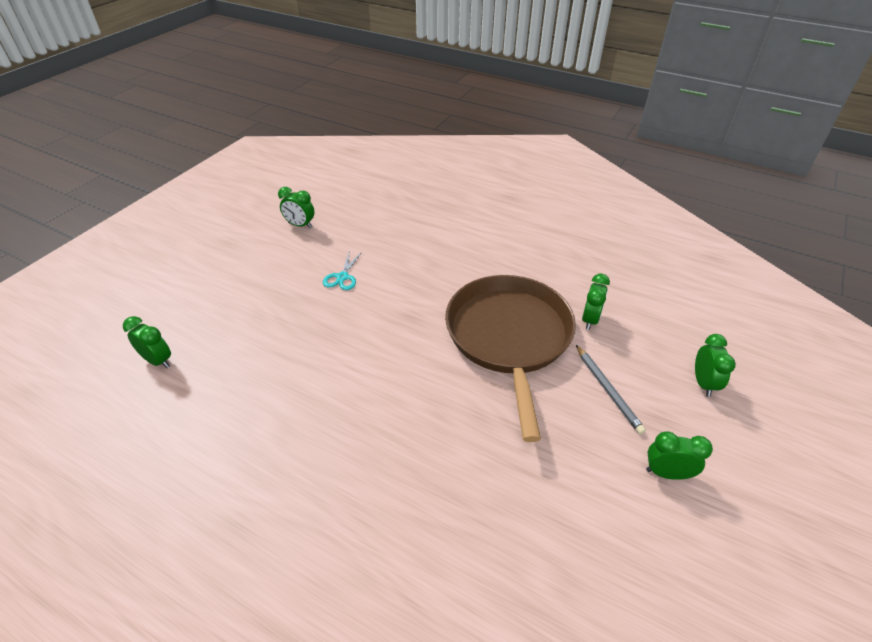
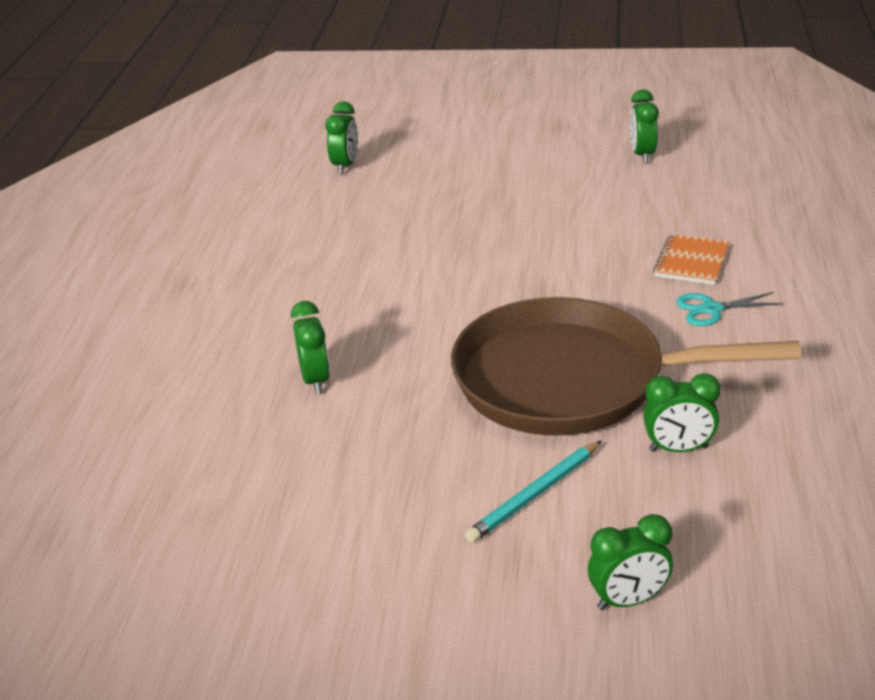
camera: 70 degrees right, 10 degrees down
turquoise scissors [323,252,362,290] -> turquoise scissors moved to [676,292,783,326]
brown pan [445,275,576,442] -> brown pan turned 150 degrees counterclockwise [451,297,801,436]
grey pencil [576,345,646,435] -> turquoise pencil [465,440,602,543]
green clock [646,432,713,480] -> green clock moved to [291,301,330,394]
none -> orange notebook [653,234,729,285]

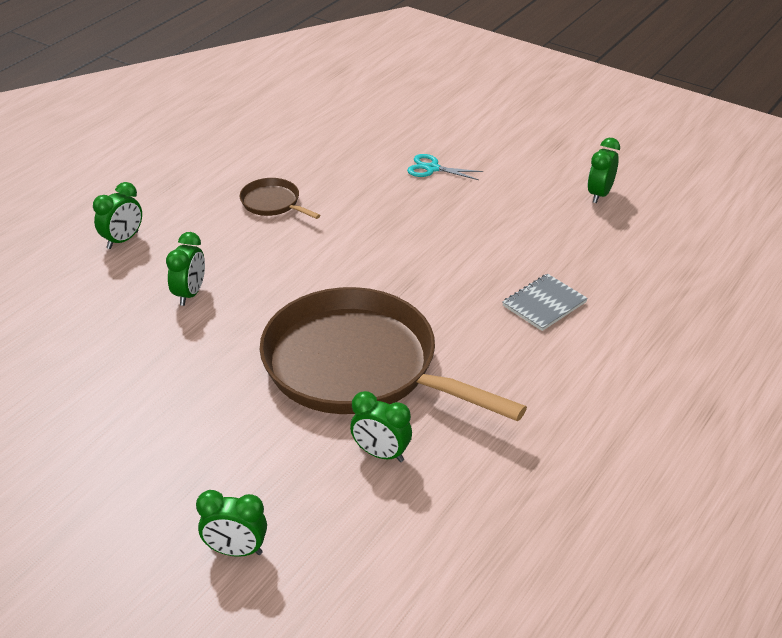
camera: 25 degrees right, 5 degrees up
green clock [325,101,358,174] -> green clock moved to [93,182,142,249]
turquoise pencil [465,440,602,543] -> none
orange notebook [653,234,729,285] -> grey notebook [503,274,588,331]
turquoise scissors [676,292,783,326] -> turquoise scissors moved to [407,154,483,180]
none -> brown pan [240,178,320,219]

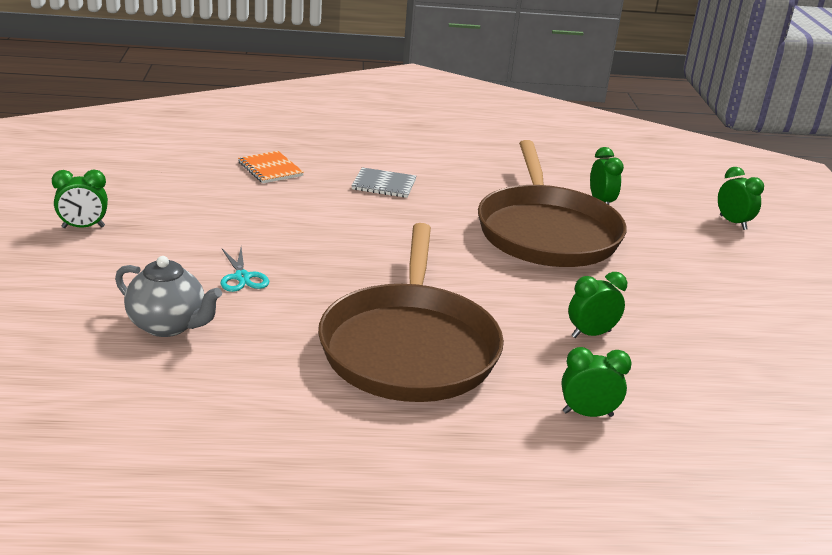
camera: 130 degrees left, 10 degrees down
brown pan [240,178,320,219] -> brown pan [318,223,504,402], size x2.45
green clock [587,138,620,203] -> green clock moved to [52,170,108,228]
none -> grey teapot [115,256,222,337]
none -> orange notebook [238,151,304,183]

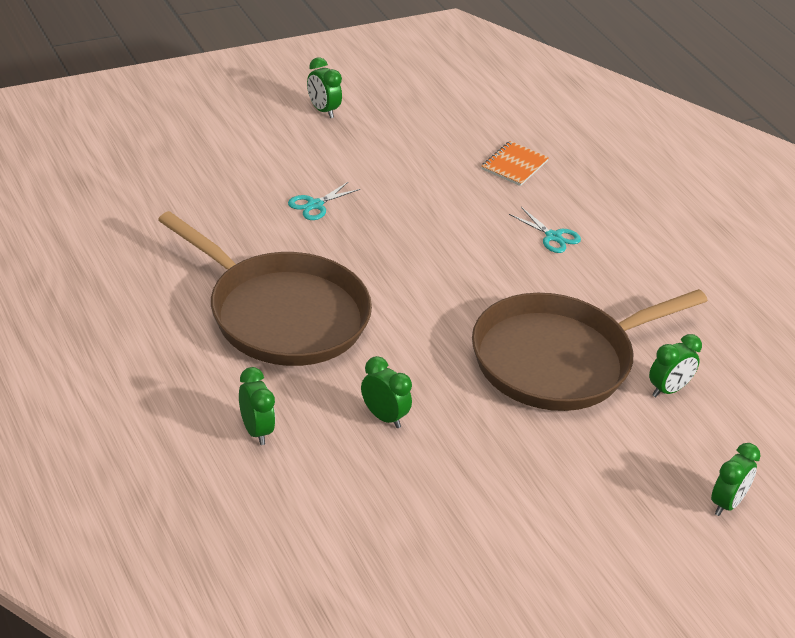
camera: 65 degrees right, 10 degrees up
grey teapot [115,256,222,337] -> none
brown pan [318,223,504,402] -> brown pan turned 120 degrees counterclockwise [158,211,372,366]
grey notebook [351,167,416,198] -> turquoise scissors [509,207,581,253]

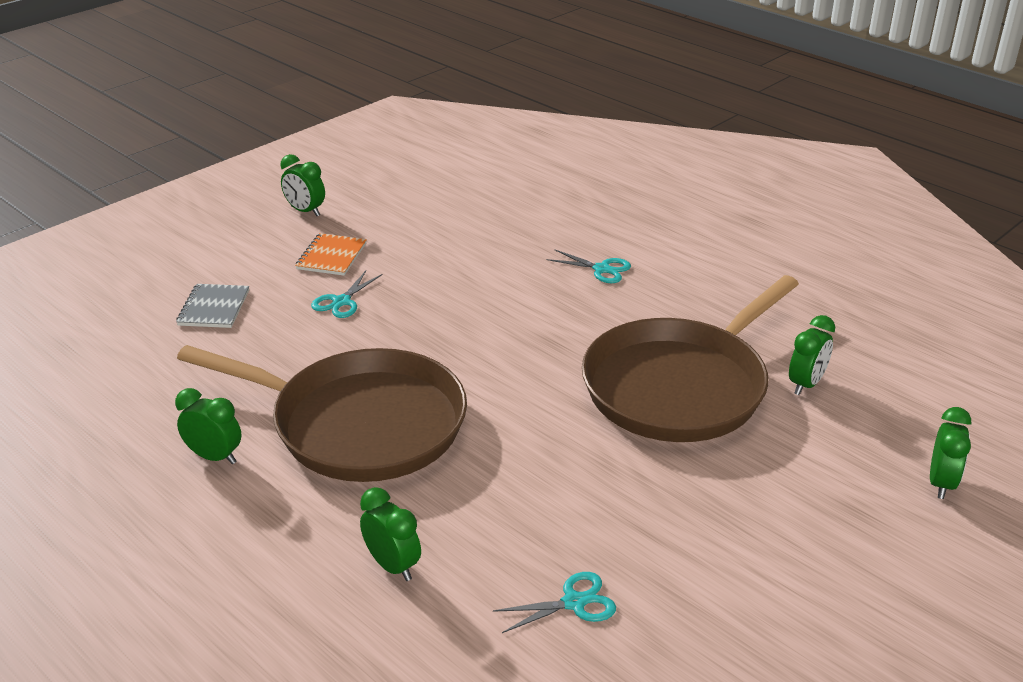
camera: 15 degrees left, 5 degrees down
green clock [361,356,412,428] -> green clock moved to [175,388,241,464]
orange notebook [482,141,549,186] -> orange notebook moved to [295,233,367,276]
none -> grey notebook [176,284,249,328]
none -> turquoise scissors [493,572,616,633]

